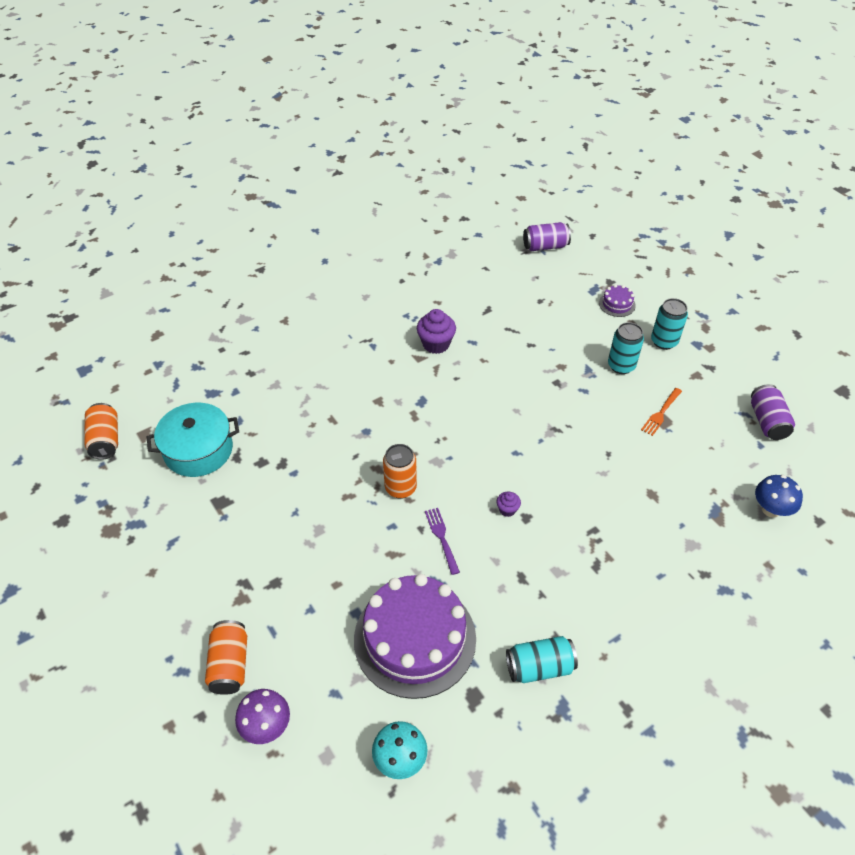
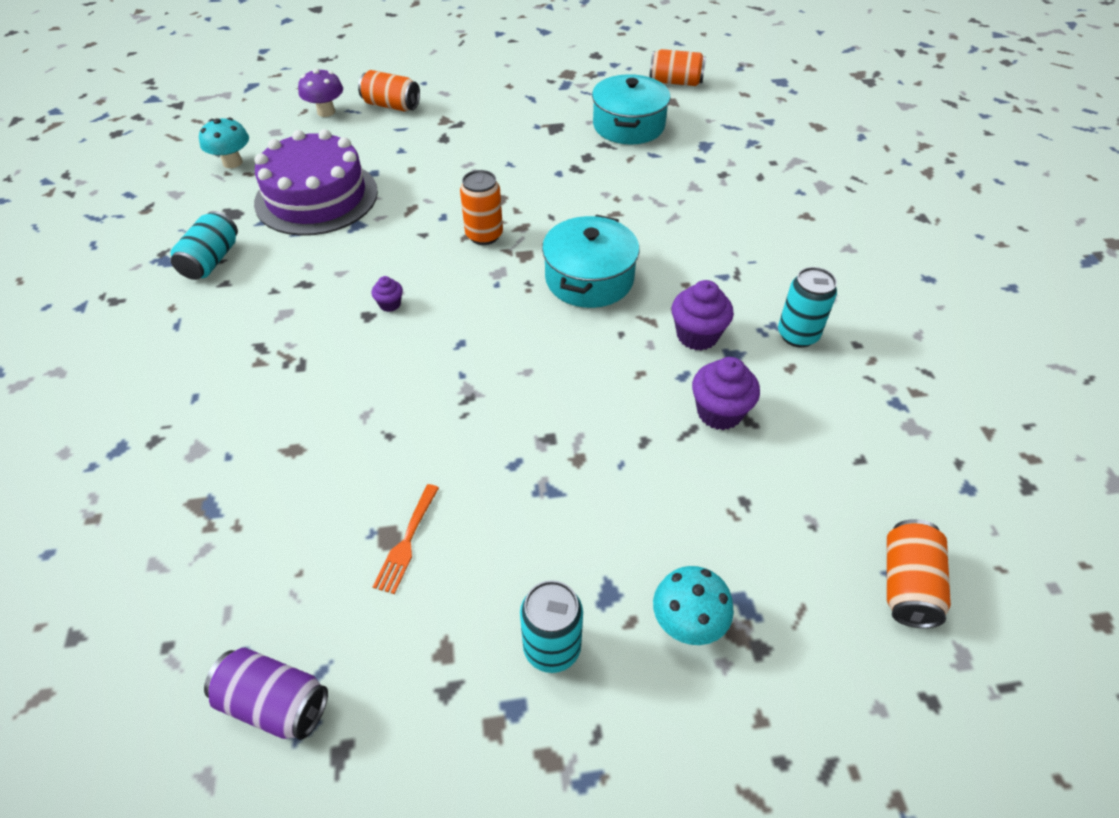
camera: 115 degrees right, 0 degrees up
purple fork [425,508,460,575] -> none
purple can [523,222,571,251] -> orange can [887,519,951,628]
purple cake [599,284,636,317] -> turquoise mushroom [653,566,734,645]
turquoise can [608,322,644,374] -> turquoise can moved to [778,267,837,348]
orange fork [641,388,682,436] -> orange fork turned 135 degrees counterclockwise [373,484,439,594]
blue mushroom [755,475,803,518] -> none
none -> turquoise pot [542,215,639,308]
none -> purple cupcake [692,357,760,430]

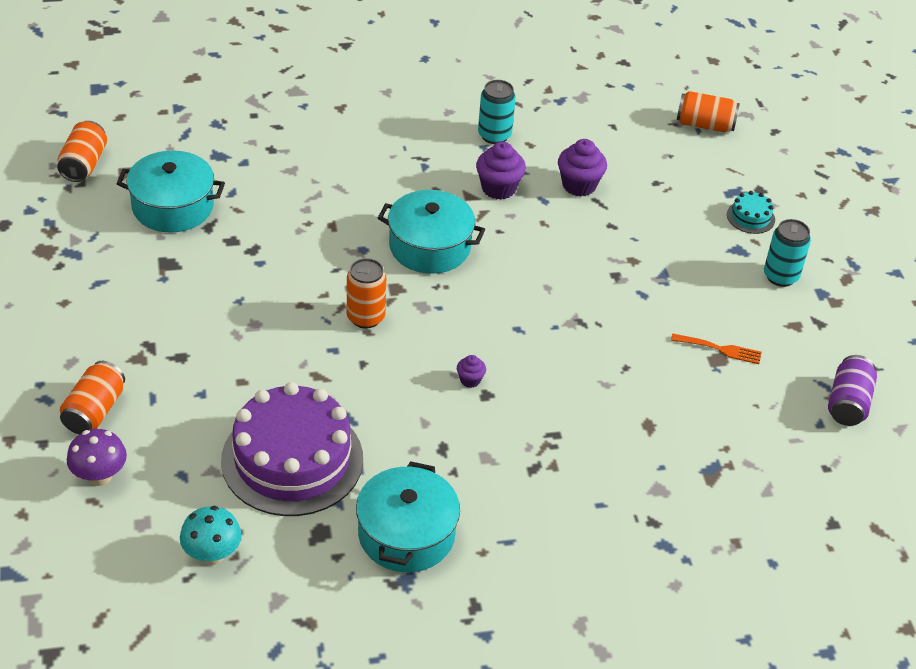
camera: 95 degrees left, 5 degrees down
turquoise can [171,211,238,280] -> turquoise pot [356,461,460,573]
turquoise mushroom [653,566,734,645] -> turquoise cake [727,191,775,234]

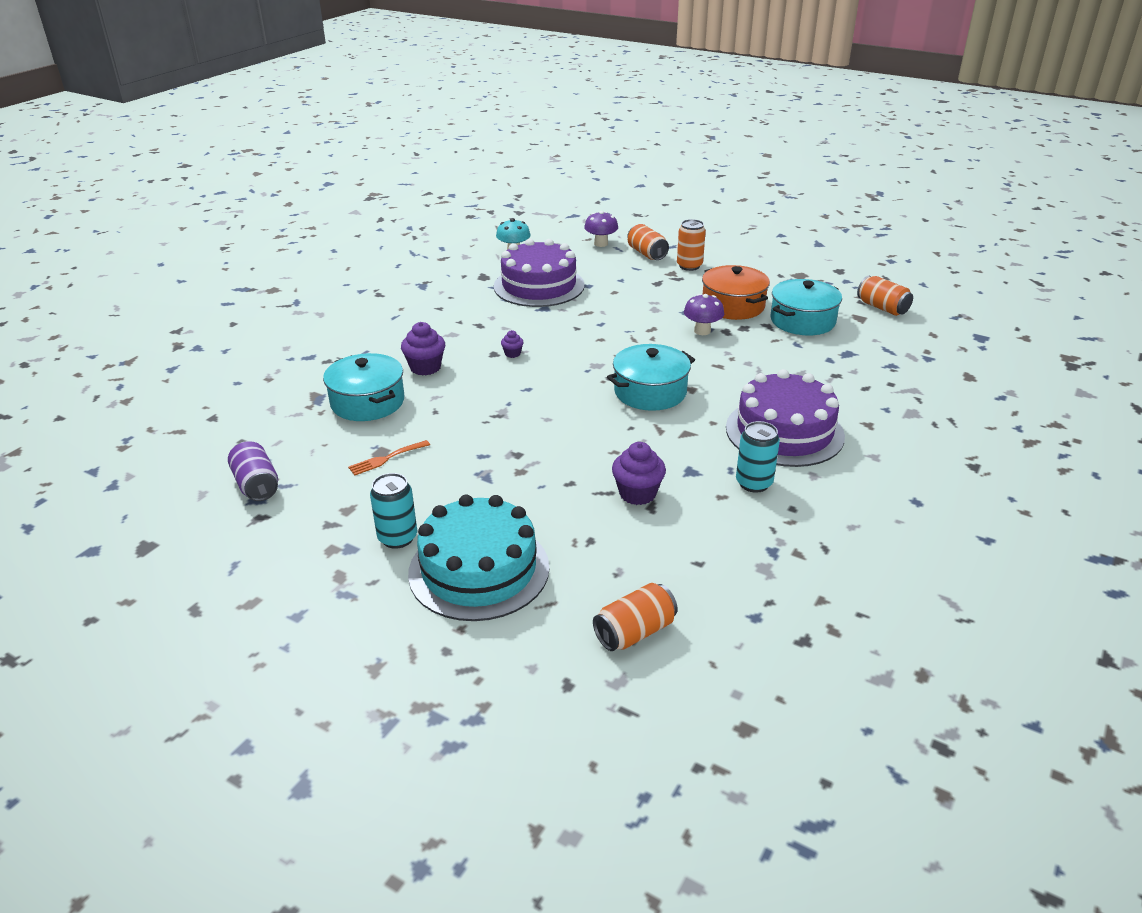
camera: 135 degrees right, 10 degrees down
orange can [347,258,386,329] -> orange can moved to [677,219,706,271]
turquoise pot [356,461,460,573] -> turquoise pot moved to [323,353,404,421]
purple cupcake [476,142,526,200] -> purple cupcake moved to [401,322,445,376]
turquoise cake [727,191,775,234] -> turquoise cake [408,495,549,621], size x2.46
none -> purple mushroom [684,294,724,335]
none -> orange pot [702,265,770,320]
none -> purple cake [726,369,845,467]

